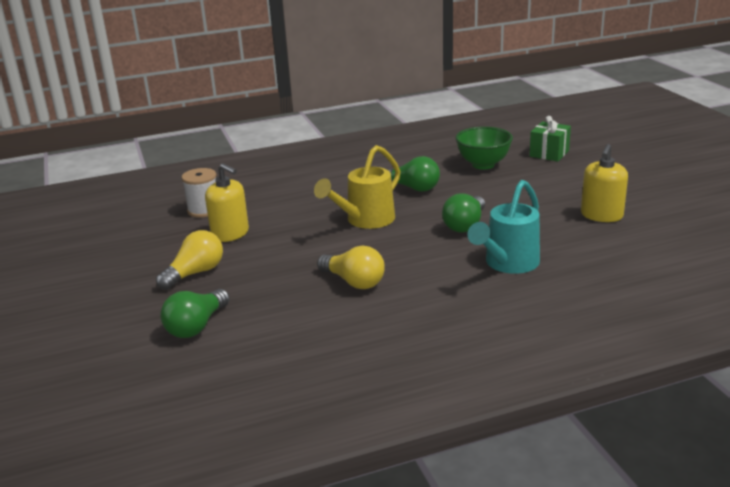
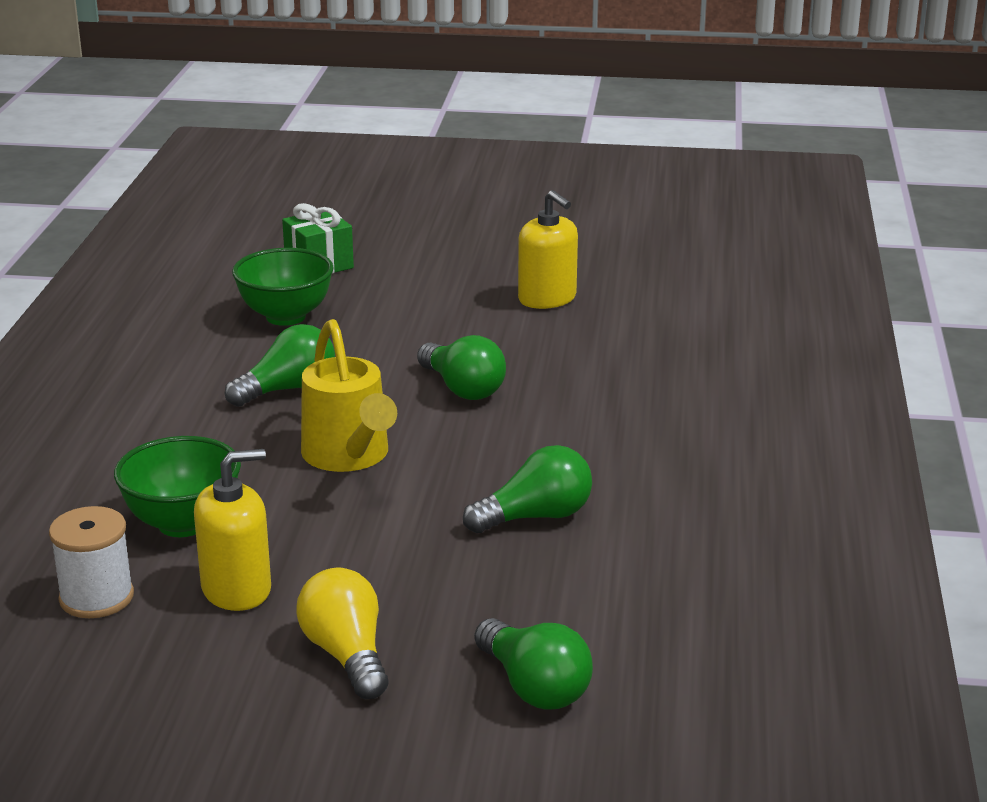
camera: 65 degrees left, 0 degrees up
yellow light bulb [317,246,385,289] -> green light bulb [463,445,592,533]
turquoise watering can [467,180,540,274] -> none
none -> green bowl [114,436,241,537]

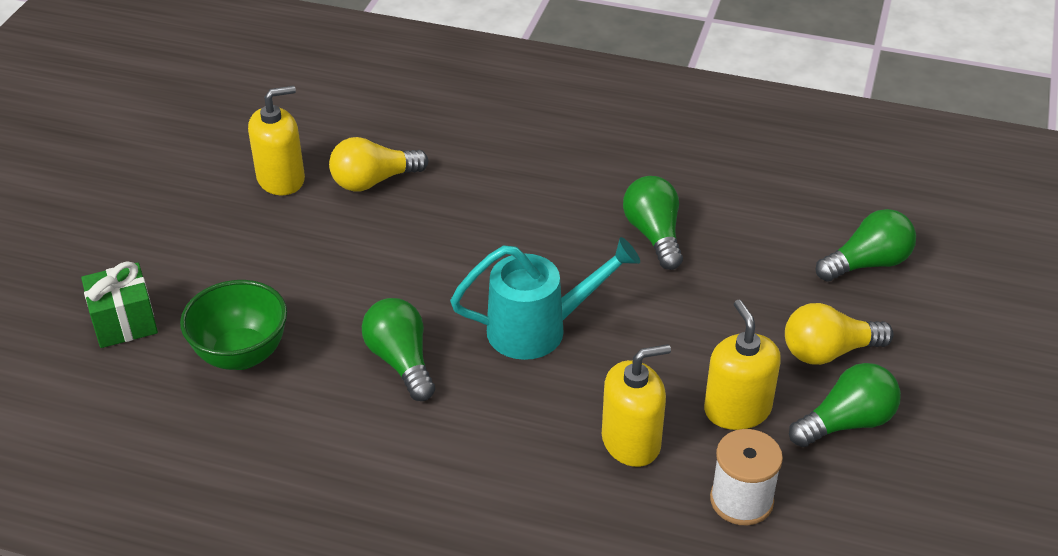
camera: 80 degrees left, 15 degrees up
green bowl [114,436,241,537] -> yellow soap dispenser [602,344,671,467]
yellow watering can [301,319,397,472] -> turquoise watering can [450,237,640,360]
green light bulb [417,335,506,400] -> green light bulb moved to [789,363,901,447]
none -> yellow light bulb [329,137,428,191]

